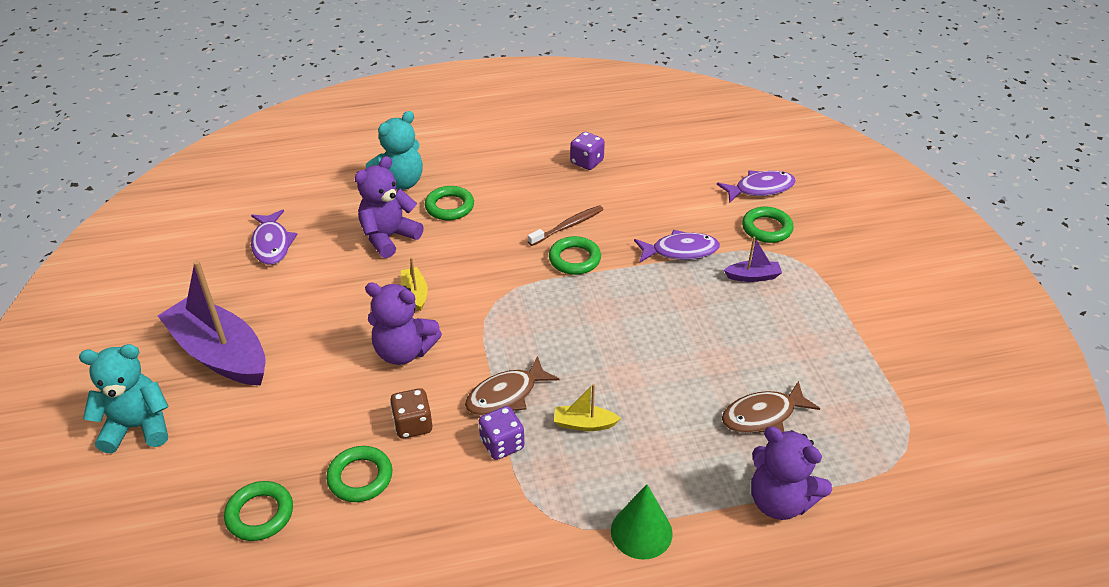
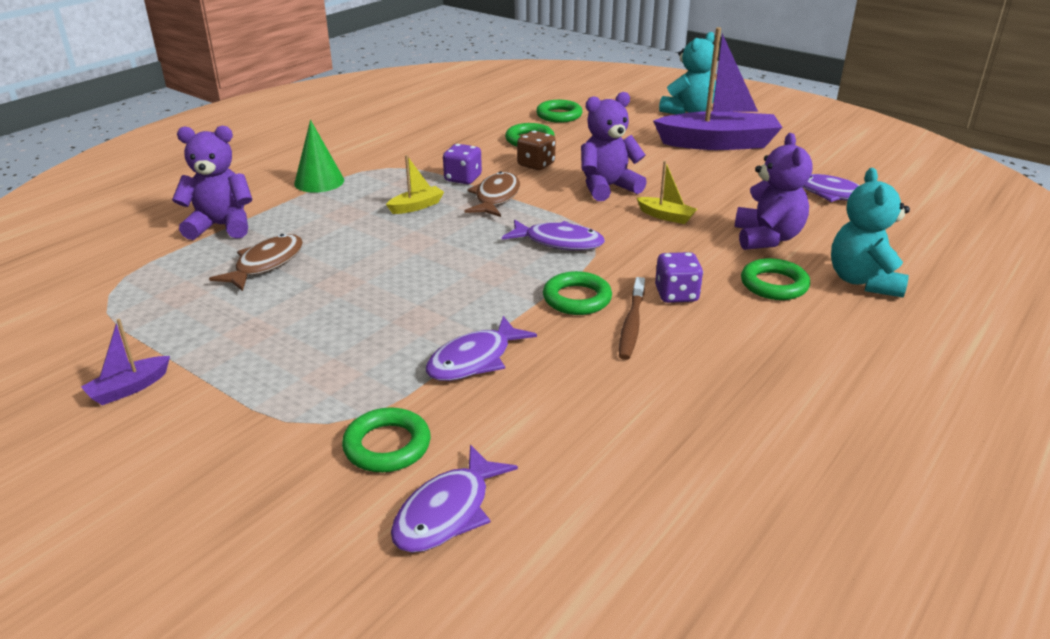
camera: 140 degrees right, 10 degrees down
purple dice [570,132,605,170] -> purple dice moved to [655,252,703,303]
purple boat [724,237,782,282] -> purple boat moved to [81,319,170,405]
none -> purple fish [502,219,605,250]

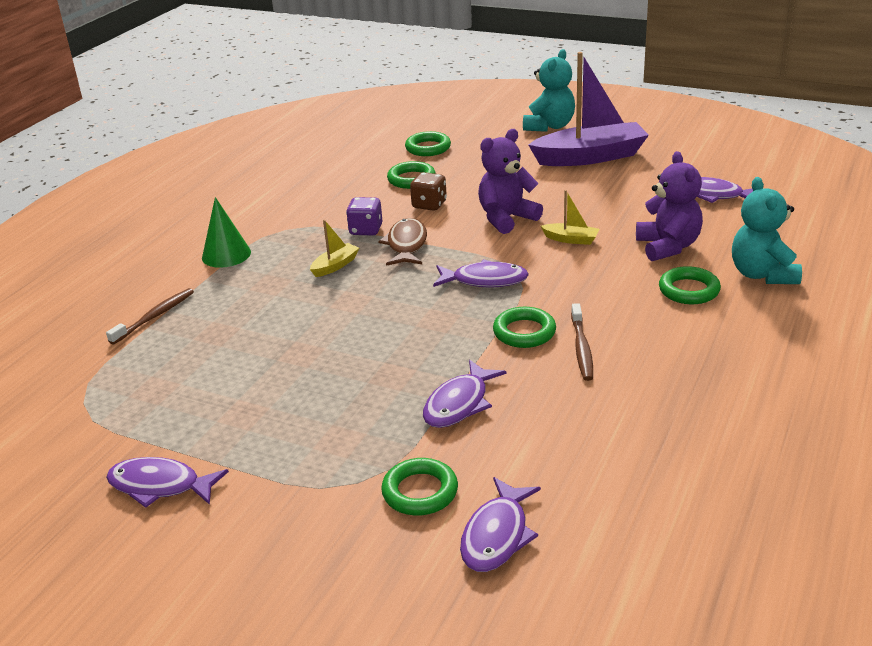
camera: 10 degrees left, 0 degrees up
purple boat [81,319,170,405] -> purple fish [106,457,229,508]
purple teddy bear [172,126,253,240] -> brown toothbrush [106,288,194,344]
brown fish [209,234,303,291] -> none
purple dice [655,252,703,303] -> none

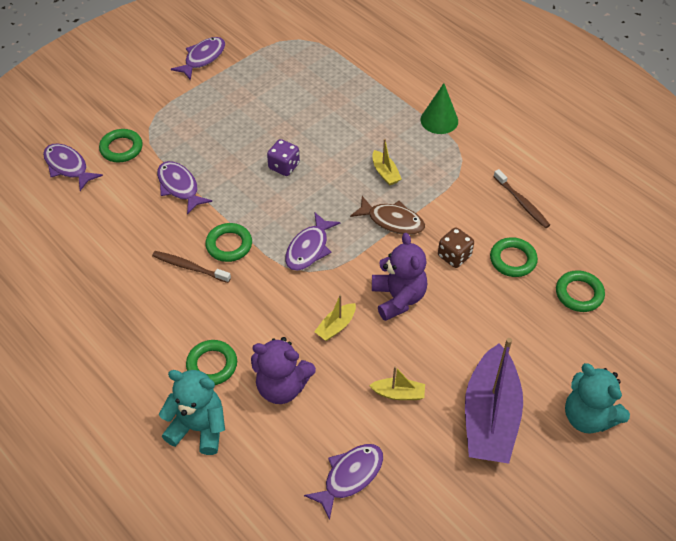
camera: 110 degrees right, 20 degrees up
brown toothbrush [106,288,194,344] -> brown toothbrush moved to [494,169,550,228]
purple dice [346,197,382,236] -> purple dice moved to [267,139,300,176]
none -> yellow boat [369,366,425,400]

